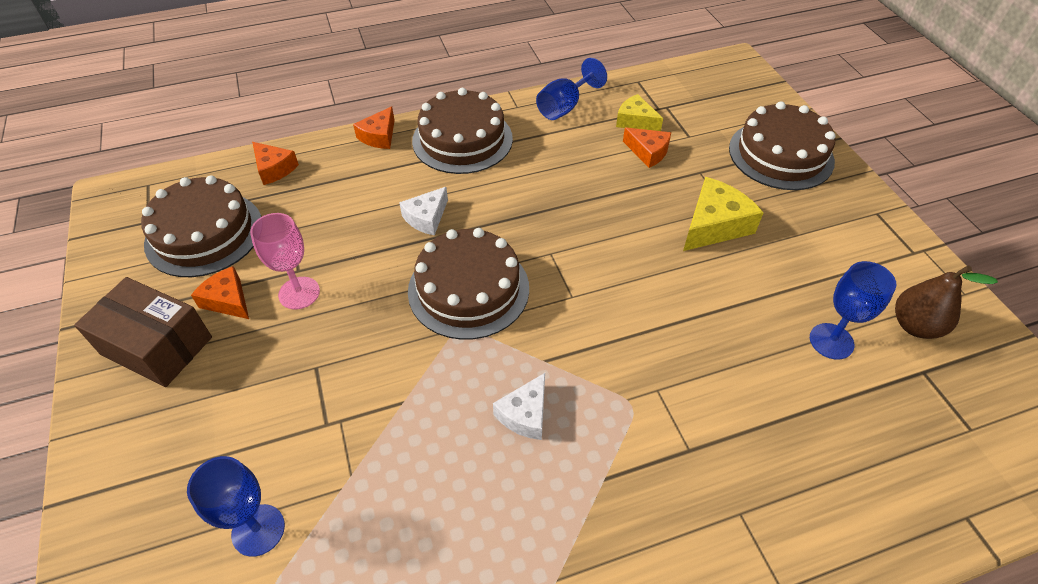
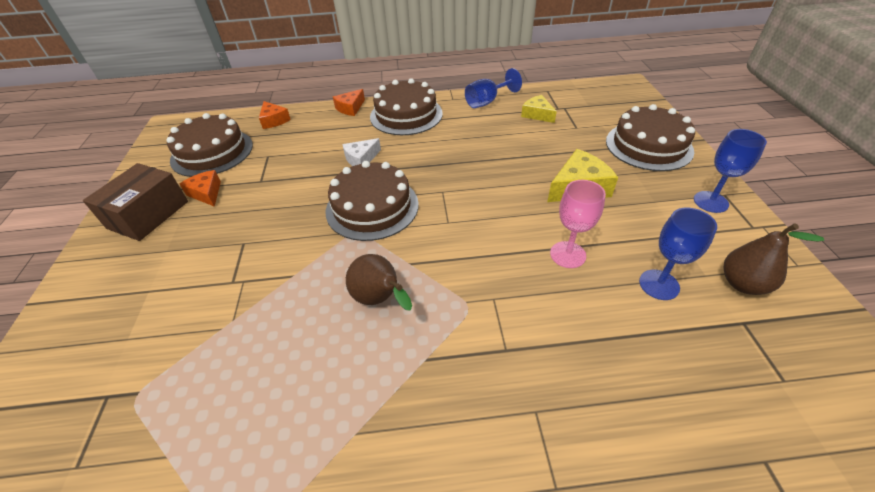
camera: 15 degrees right, 5 degrees down
brown box [74,277,212,387] -> brown box turned 75 degrees clockwise [83,163,188,241]
blue goblet [187,456,285,557] -> blue goblet moved to [694,129,767,213]
pink goblet [250,213,320,309] -> pink goblet moved to [550,180,606,268]
white cheese [493,373,545,440] -> brown pear [346,254,412,310]
orange cheese [623,127,671,168] -> none

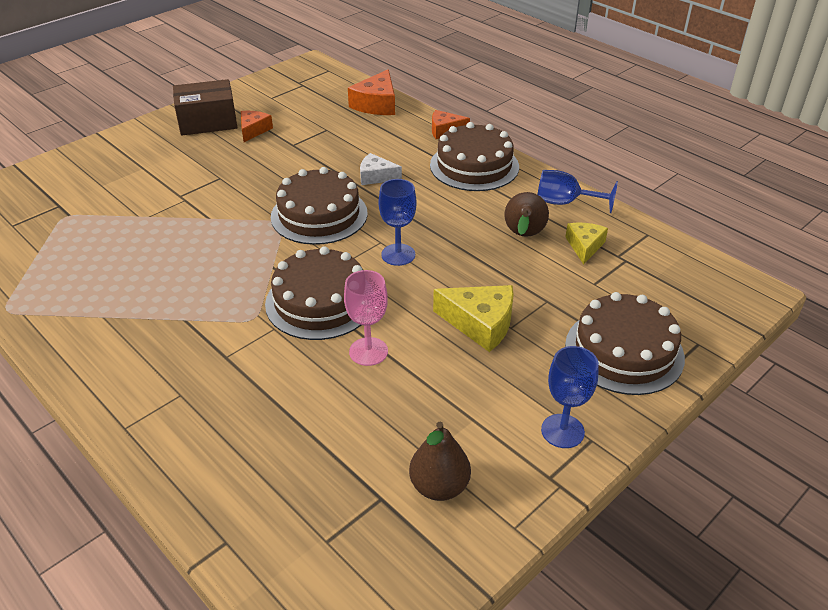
camera: 50 degrees right, 5 degrees down
brown cake [166,113,253,177] -> brown cake moved to [265,246,363,340]
orange cheese [259,101,291,129] -> orange cheese [348,69,395,115], size x1.55
brown pear [346,254,412,310] -> brown pear moved to [505,192,549,237]
blue goblet [639,208,717,300] -> blue goblet moved to [379,179,417,266]

